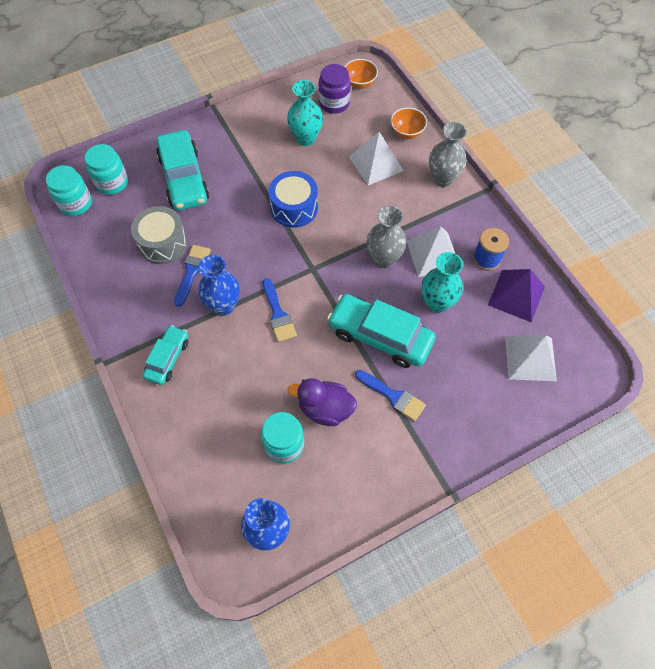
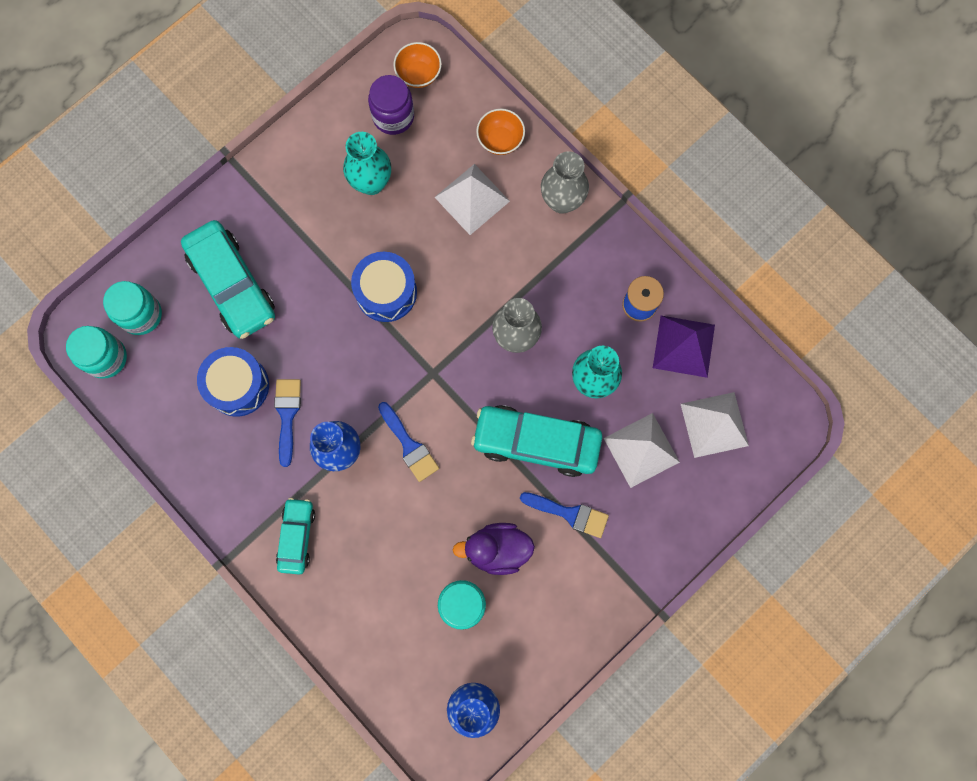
camera: 15 degrees left, 15 degrees up
grey drum [131,206,188,264] -> blue drum [197,347,269,417]
white pyramid [407,226,455,277] -> white pyramid moved to [604,413,680,488]

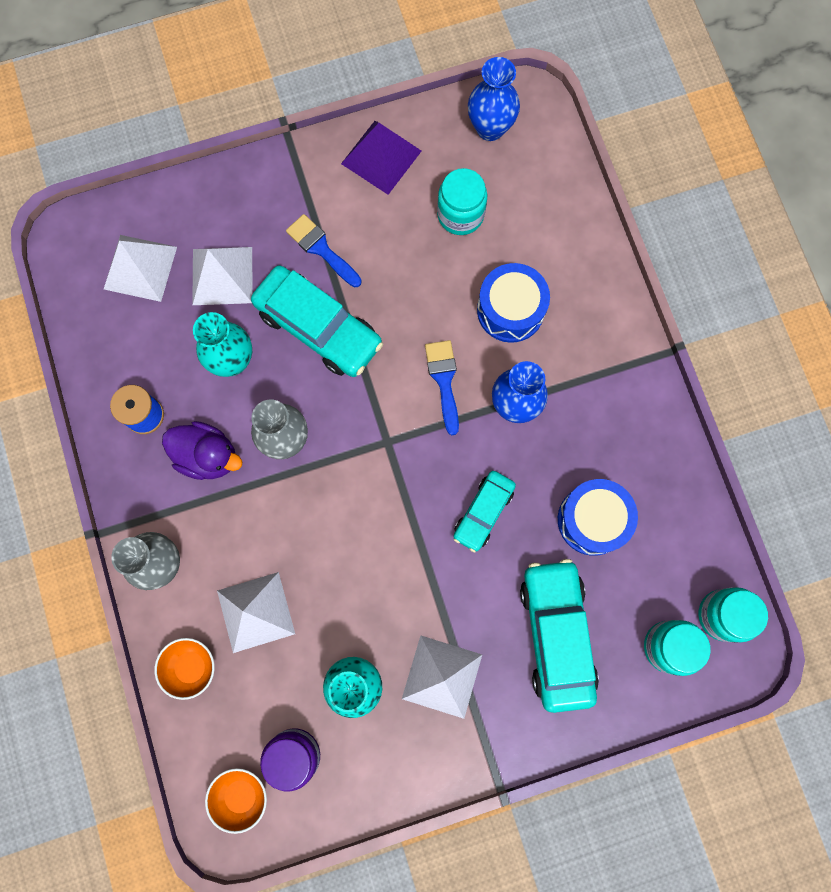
camera: 155 degrees left, 0 degrees up
blue brush [274,379,301,467] -> none
turquoise car [276,498,315,575] -> turquoise car moved to [453,471,516,553]
blue drum [351,252,417,322] -> blue drum moved to [477,263,550,343]
purple duck [453,523,535,575] -> purple duck moved to [162,421,242,480]
purple pyramid [653,316,715,378] -> purple pyramid moved to [341,121,421,195]
none -> white pyramid [402,635,482,719]

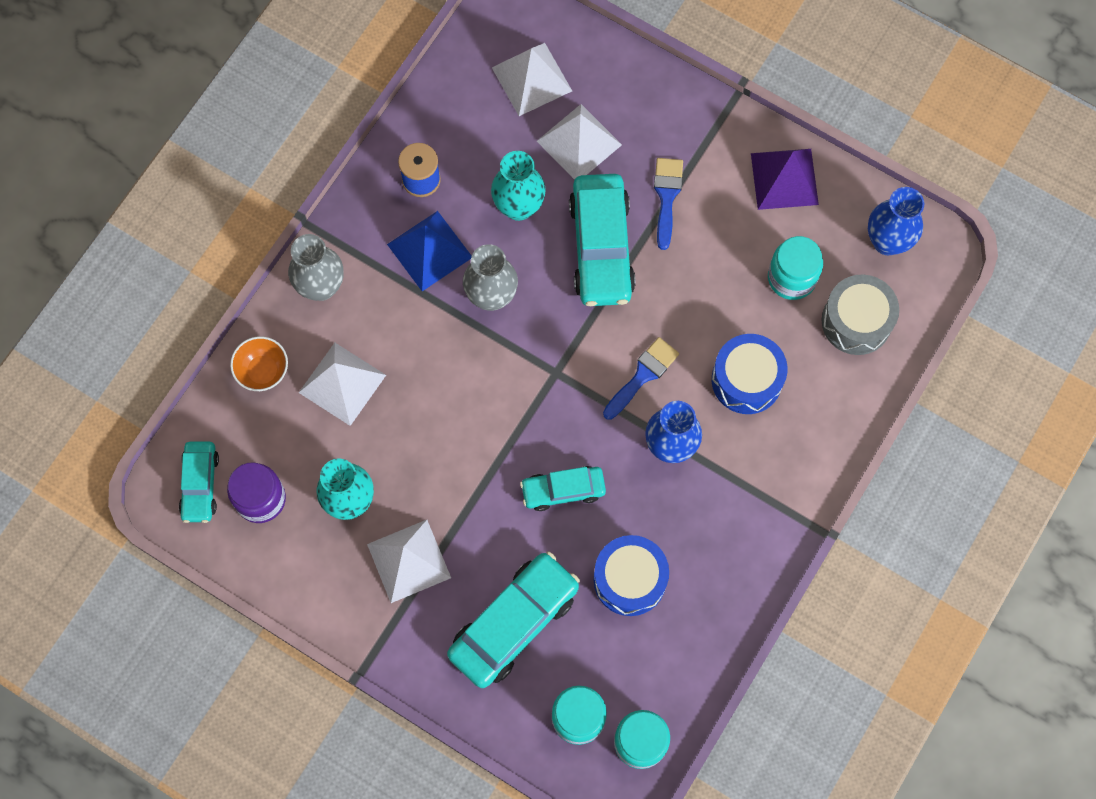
camera: 50 degrees right, 5 degrees down
purple duck [162,421,242,480] -> blue pyramid [387,211,472,291]
orange bowl [205,768,267,834] -> turquoise car [179,442,219,523]
none -> grey drum [822,274,899,355]

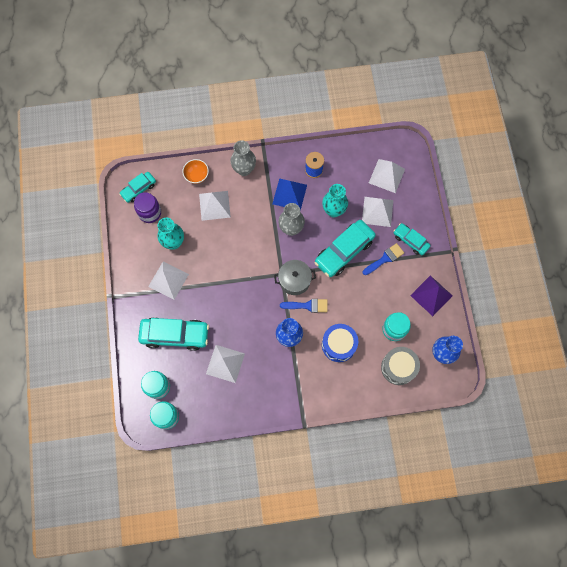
camera: 50 degrees right, 0 degrees up
turquoise car [520,466,606,511] -> turquoise car moved to [393,223,430,255]
blue drum [594,535,669,616] -> white pyramid [206,345,245,383]
none -> grey pot [274,260,316,295]

